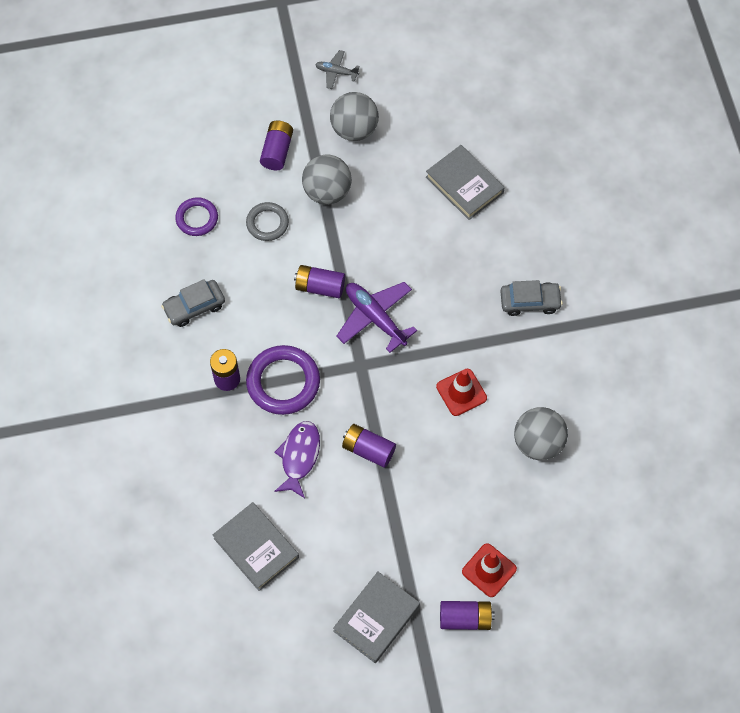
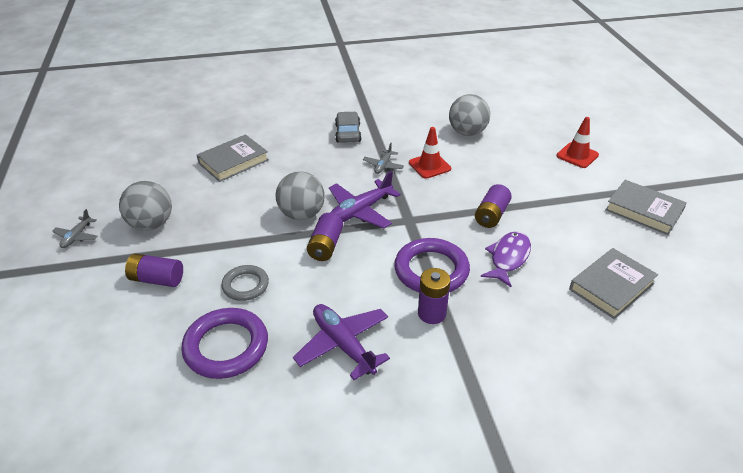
camera: 90 degrees left, 25 degrees down
grey car [161,279,225,327] -> purple plane [293,304,390,380]
purple ring [175,197,218,236] -> purple ring [181,308,268,379], size x1.65
purple fish [274,421,320,498] -> purple fish turned 105 degrees clockwise [481,231,531,287]
grey ball [302,155,352,205] -> grey ball moved to [276,172,325,220]
purple battery [440,601,495,630] -> none
none -> grey plane [363,143,404,174]

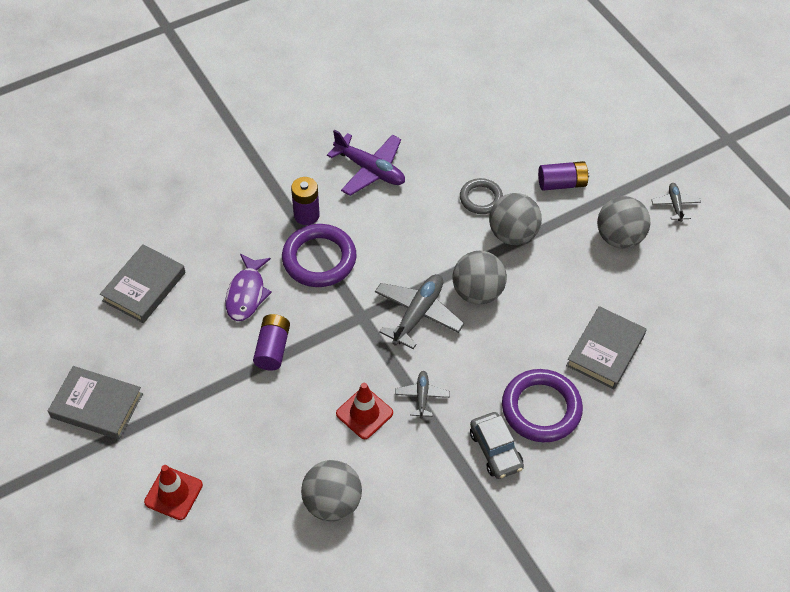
camera: 160 degrees right, 15 degrees up
purple ring [181,308,268,379] -> purple ring moved to [502,369,583,442]
purple battery [307,213,343,261] -> none
purple plane [329,171,401,229] -> grey plane [375,274,464,349]
none -> grey ball [489,193,542,245]

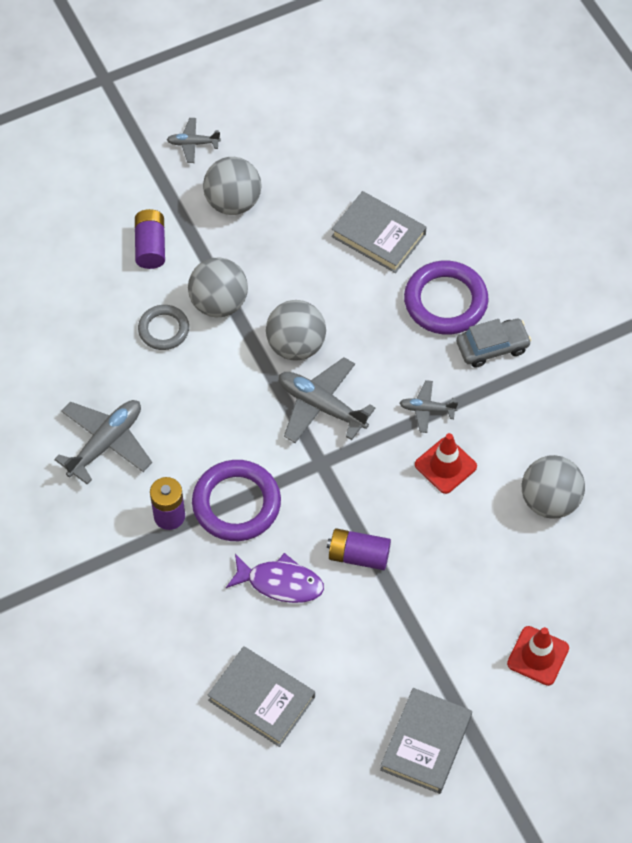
camera: 85 degrees left, 5 degrees up
purple plane [327,129,405,196] -> grey plane [54,400,152,485]

